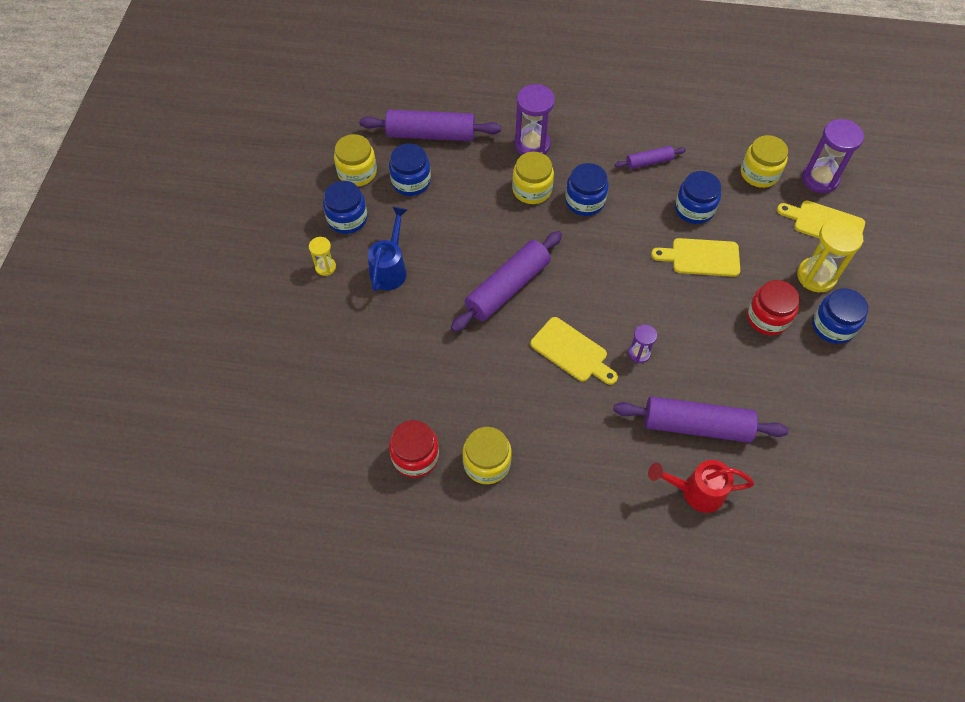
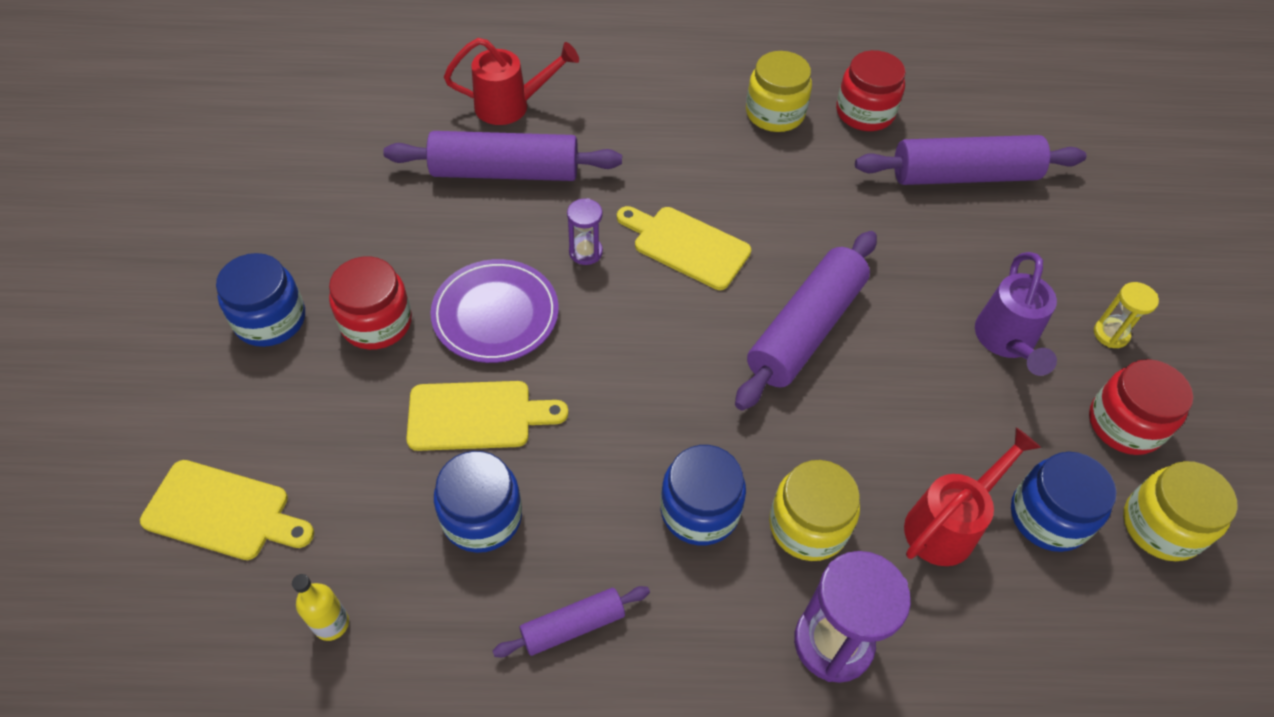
camera: 170 degrees right, 5 degrees down
blue jar [323,181,368,234] -> red jar [1089,359,1193,455]
purple rolling pin [359,109,501,141] -> purple rolling pin moved to [855,135,1086,185]
blue watering can [368,207,407,292] -> purple watering can [975,252,1057,376]
yellow jar [741,135,788,188] -> yellow bottle [292,574,349,641]
yellow hourglass [797,218,864,292] -> none
purple hourglass [802,119,864,193] -> none
none -> purple plate [430,259,559,363]
none -> red watering can [904,427,1041,566]

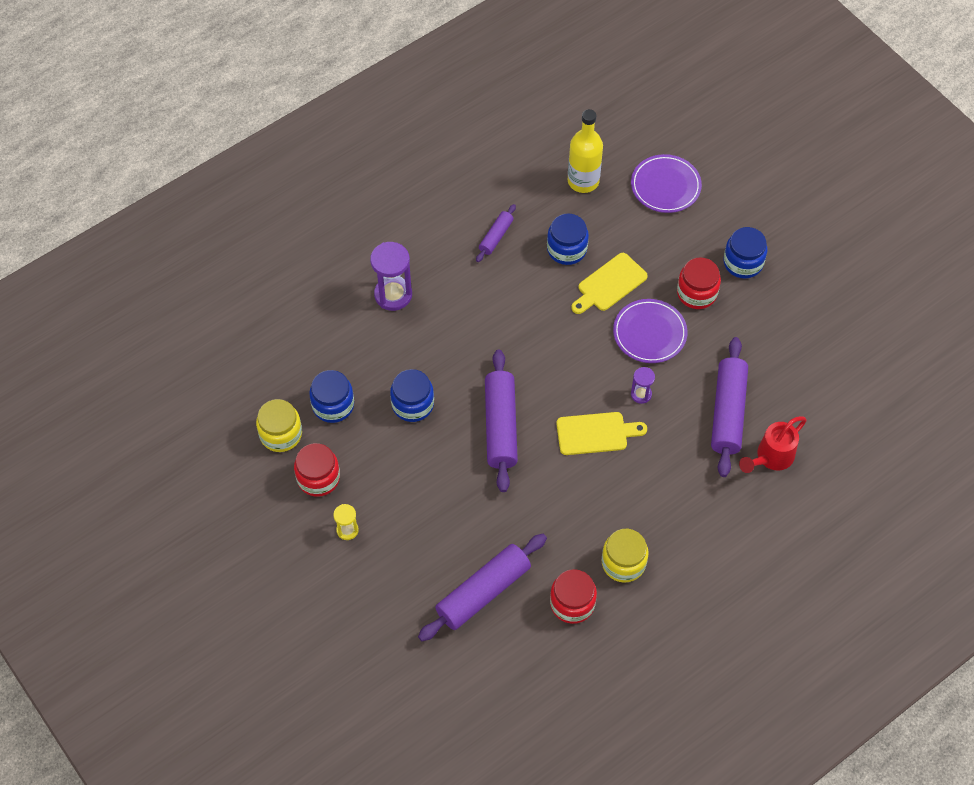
camera: 145 degrees right, 5 degrees up
yellow cutting board [140,460,314,560] -> purple plate [631,154,702,213]
yellow bottle [292,574,349,641] -> yellow bottle [568,109,603,193], size x1.98
purple rolling pin [383,131,622,181] -> purple rolling pin turned 45 degrees counterclockwise [711,337,748,477]
blue jar [660,445,746,546] -> blue jar moved to [390,369,434,422]
yellow jar [769,460,860,561] -> none
red watering can [904,427,1041,566] -> none
purple watering can [975,252,1057,376] -> none

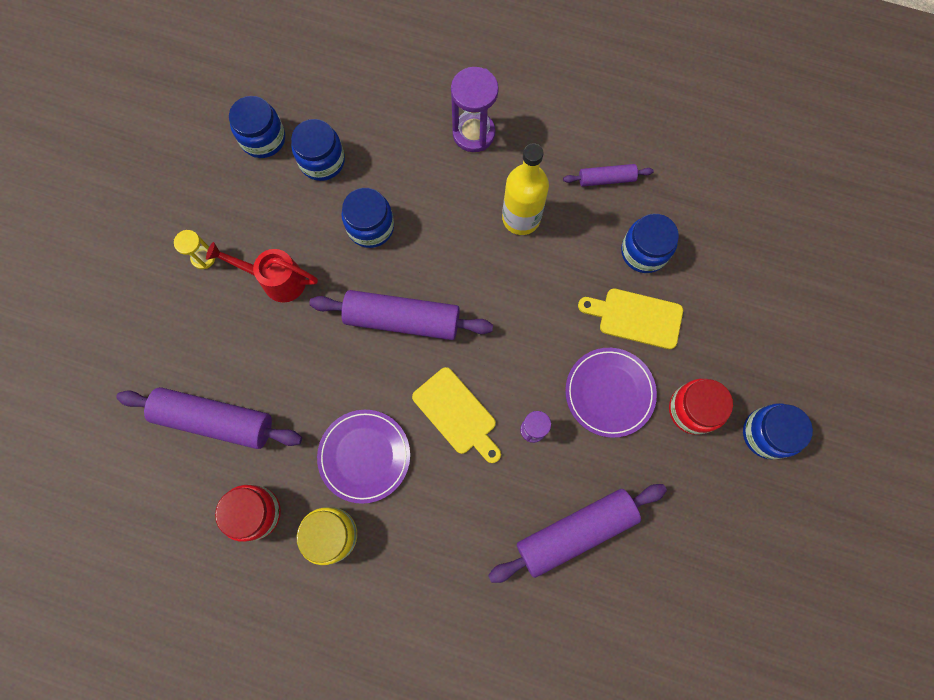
camera: 55 degrees right, 15 degrees up
yellow jar [256,399,302,452] -> blue jar [229,96,285,158]
red jar [294,443,340,497] -> none
purple rolling pin [485,350,518,492] -> purple rolling pin turned 45 degrees clockwise [309,290,493,340]
yellow bottle [568,109,603,193] -> yellow bottle moved to [502,143,549,235]
purple plate [631,154,702,213] -> purple plate moved to [317,410,410,504]
red watering can [739,416,807,473] -> red watering can moved to [206,242,318,303]

